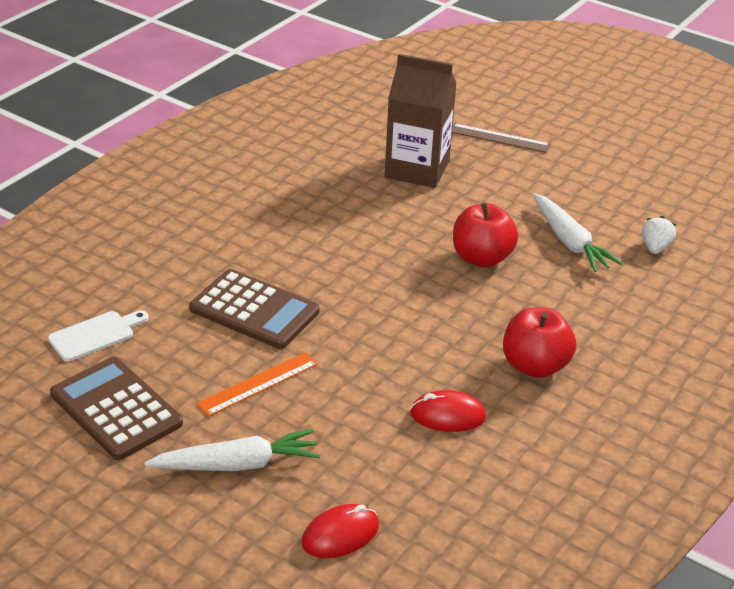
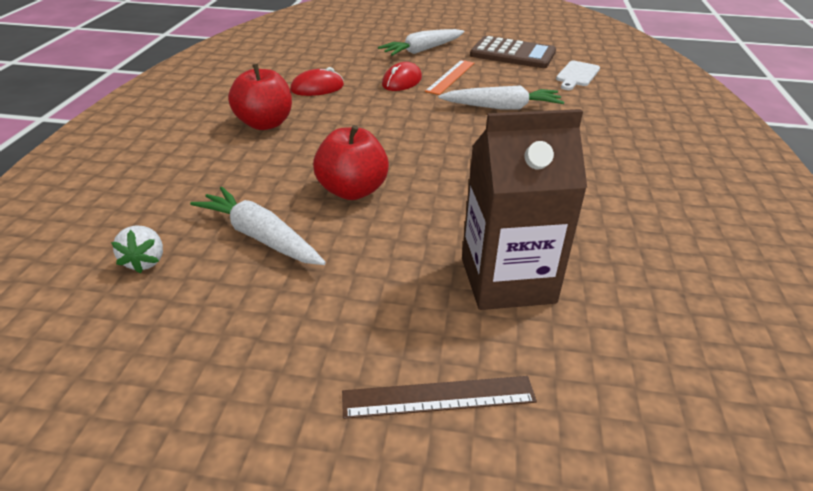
camera: 155 degrees right, 0 degrees up
brown calculator [189,269,320,349] -> white carrot [438,85,564,110]
red mouse [302,504,379,558] -> red mouse moved to [382,62,422,91]

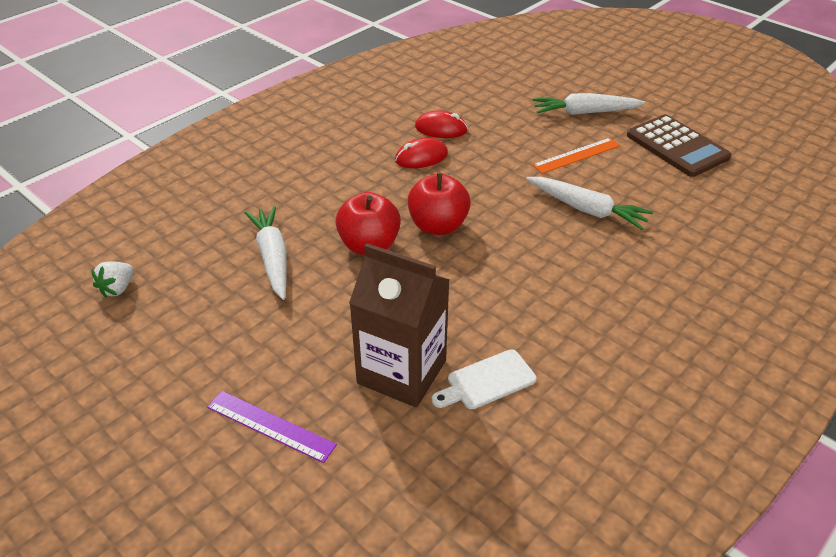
camera: 35 degrees right, 5 degrees up
white strawberry [111,225,163,273] -> white strawberry moved to [91,261,133,298]
red apple [228,64,292,130] -> red apple moved to [408,173,471,235]
brown ruler [342,376,537,419] -> purple ruler [207,391,337,463]
red mouse [382,62,422,91] -> red mouse moved to [395,138,448,168]
white cutting board [556,61,600,90] -> white cutting board moved to [432,349,536,409]

